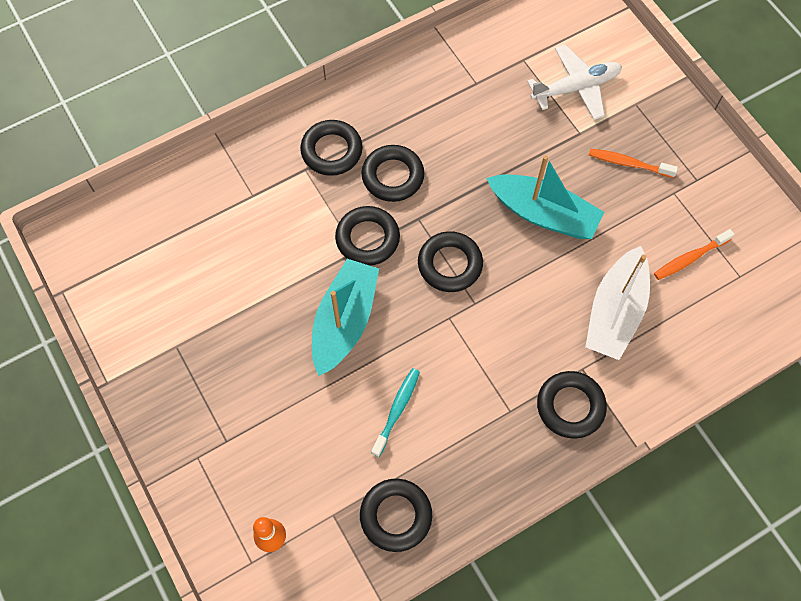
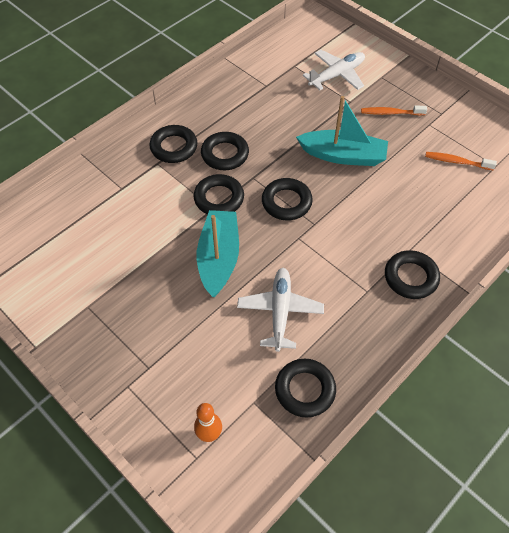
camera: 15 degrees left, 10 degrees down
turquoise toothbrush [371,368,420,457] -> white plane [237,268,324,352]
white boat [585,246,650,360] -> none
orange toothbrush [654,229,735,280] -> orange toothbrush turned 60 degrees clockwise [425,152,497,170]

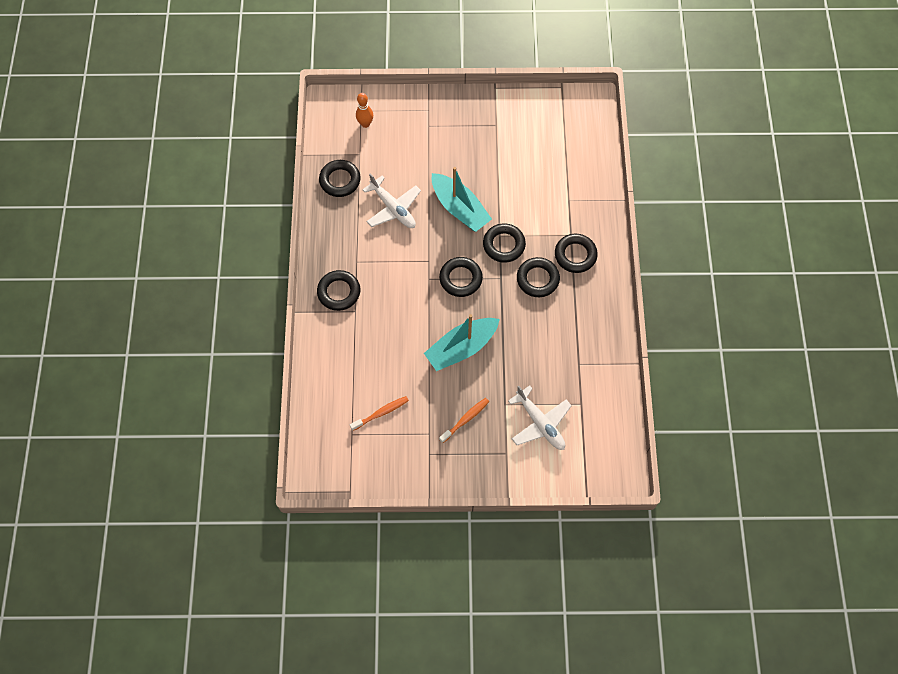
camera: 135 degrees right, 10 degrees up
white plane [303,50,365,90] -> white plane turned 45 degrees counterclockwise [508,386,572,450]

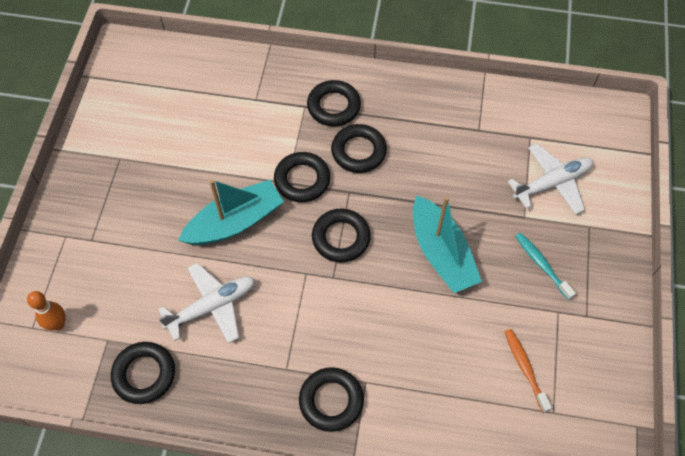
camera: 80 degrees left, 5 degrees down
orange toothbrush [439,398,489,443] -> turquoise toothbrush [515,233,576,300]

